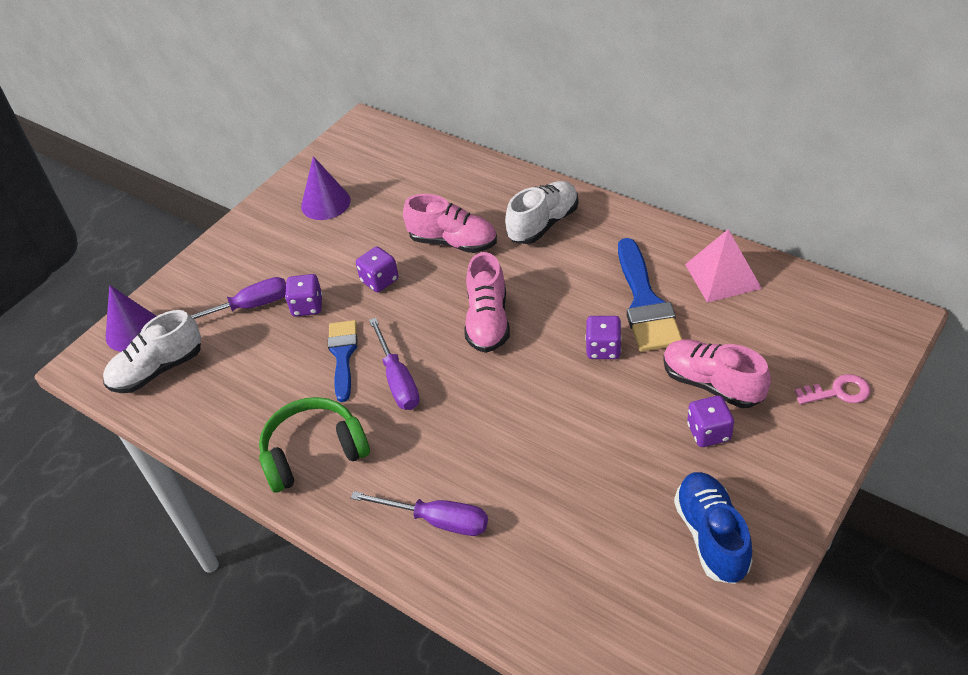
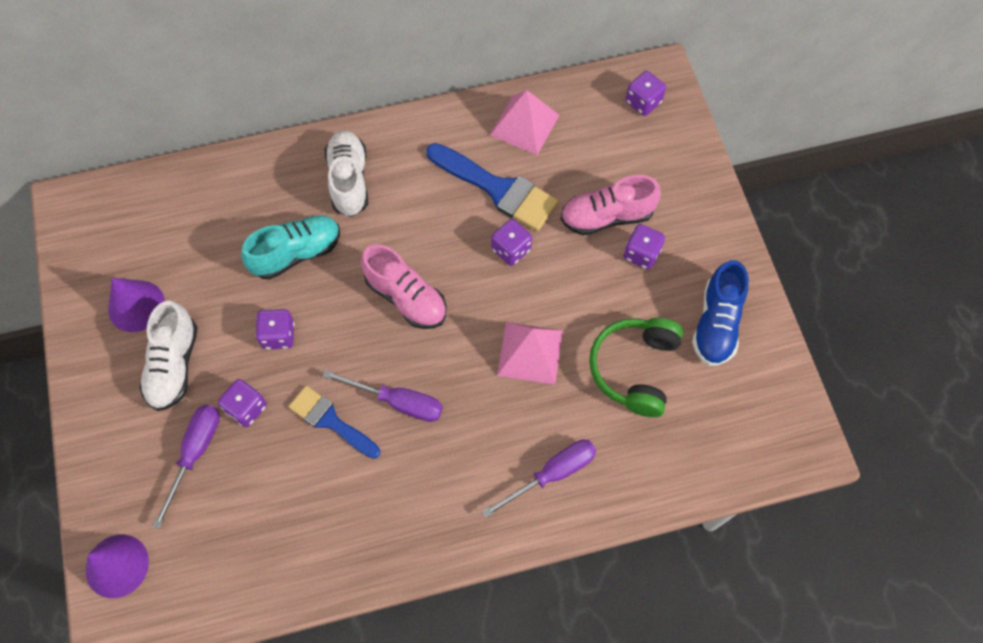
camera: 55 degrees left, 20 degrees up
white shoe [103,310,201,393] -> white shoe moved to [139,301,198,411]
green headphones [259,397,370,493] -> green headphones moved to [589,318,683,417]
pink shoe [403,194,497,253] -> turquoise shoe [241,215,340,280]
blue shoe [674,472,753,584] -> blue shoe turned 105 degrees counterclockwise [692,260,749,366]
pink key [795,374,870,404] -> none
none -> pink pyramid [497,322,563,384]
none -> purple dice [626,71,666,116]

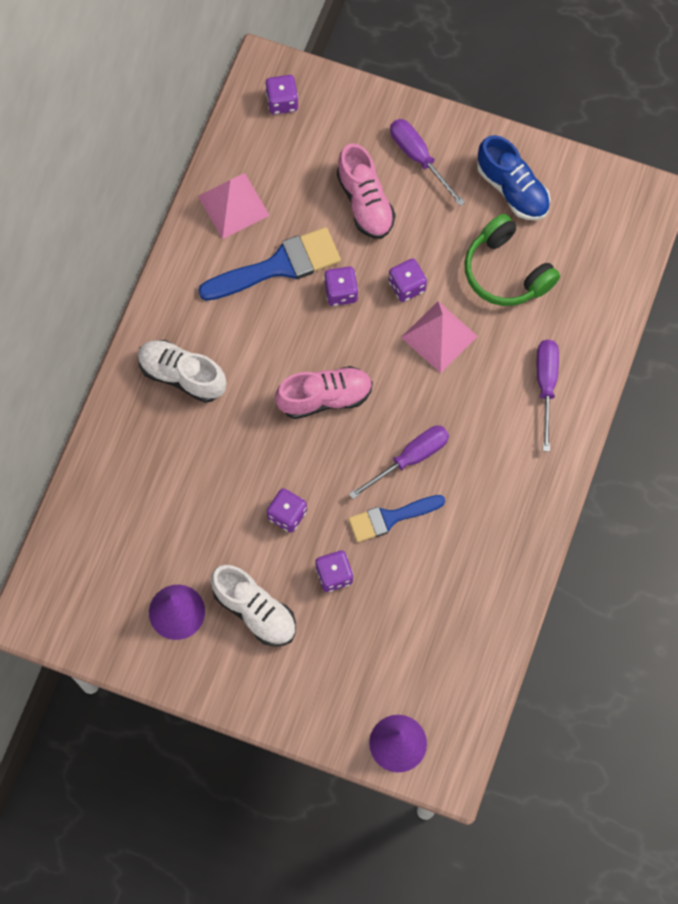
camera: 55 degrees left, 5 degrees up
purple screwdriver [152,404,220,529] -> purple screwdriver moved to [390,119,465,206]
turquoise shoe [241,215,340,280] -> none
pink shoe [561,175,661,235] -> pink shoe turned 45 degrees counterclockwise [337,143,396,239]
purple dice [624,224,665,270] -> purple dice moved to [389,259,427,302]

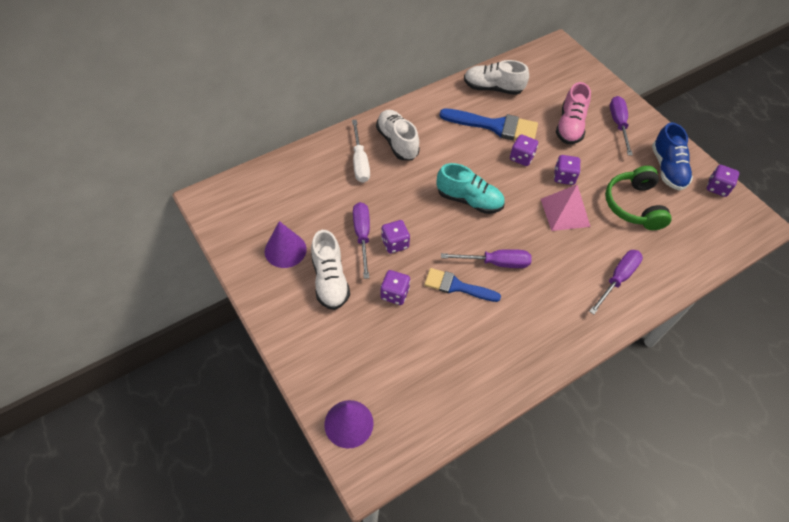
camera: 35 degrees right, 15 degrees down
pink pyramid [198,173,270,239] -> white shoe [464,60,529,95]
purple dice [265,75,298,115] -> purple dice moved to [707,165,739,197]
pink shoe [275,366,373,419] -> turquoise shoe [437,163,505,214]
none -> white screwdriver [352,120,370,183]
none -> purple screwdriver [353,202,370,279]

